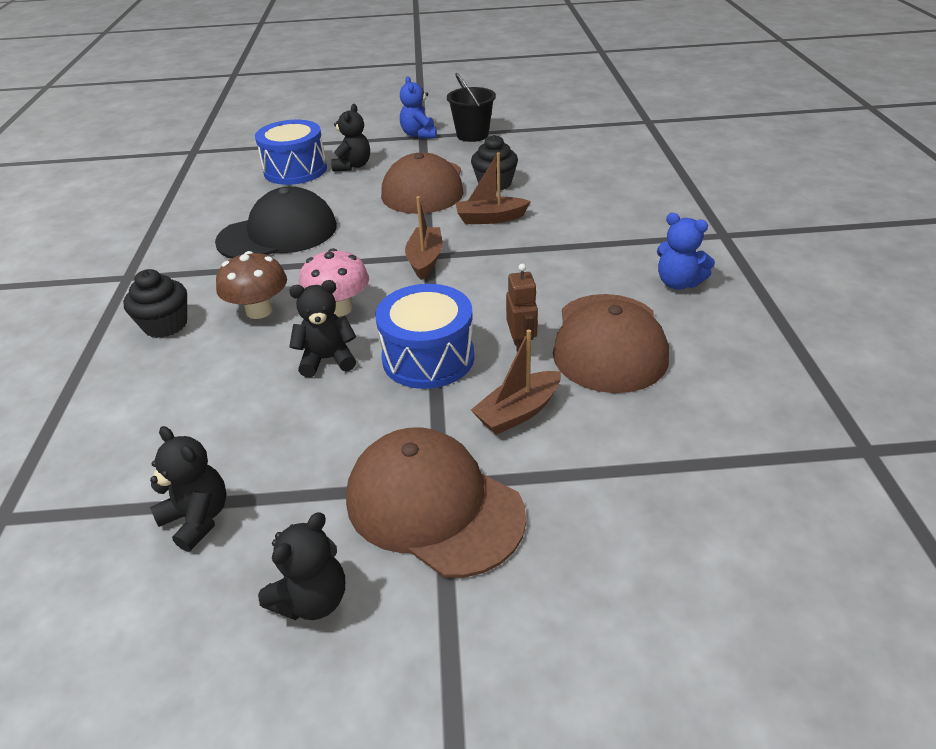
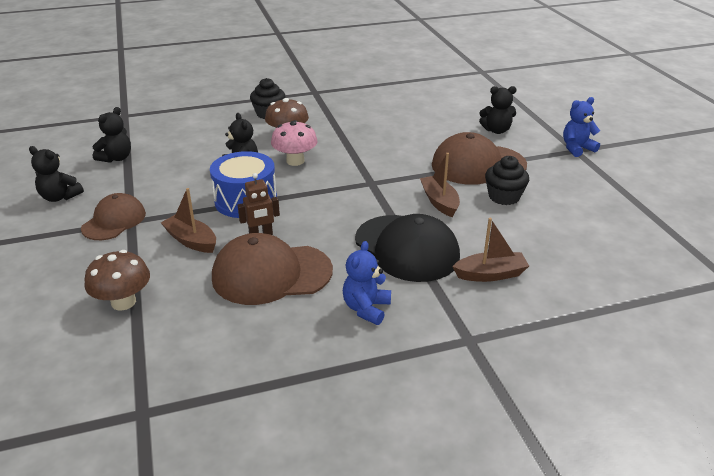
camera: 75 degrees right, 5 degrees down
black cap [215,186,337,259] -> black cap moved to [355,214,460,282]
blue drum [255,120,327,185] -> none
brown cap [346,427,526,578] -> brown cap [81,193,146,240], size x0.63
brown boat [405,196,442,280] -> brown boat moved to [452,218,529,282]
black bucket [447,73,496,142] -> none
none -> brown mushroom [85,250,150,311]

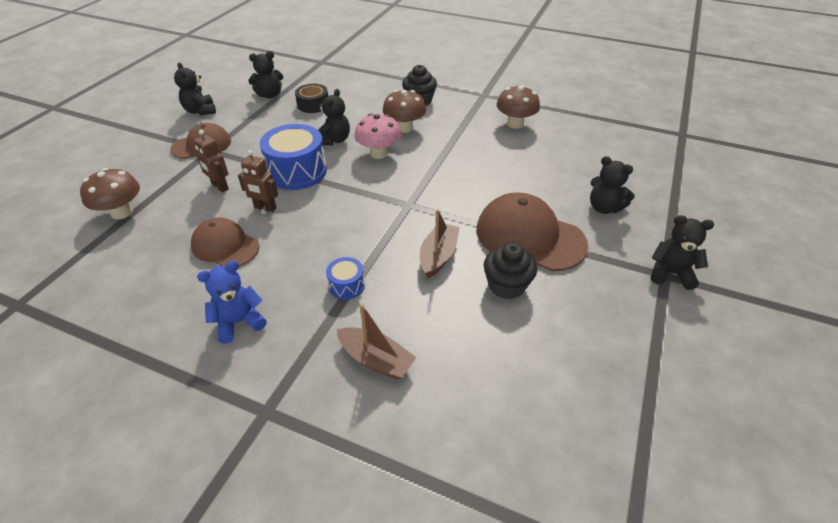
camera: 40 degrees right, 10 degrees up
brown boat [161,188,216,253] -> brown robot [194,130,229,192]
brown cap [212,233,333,305] -> brown cap [191,218,259,267], size x0.63
black cap [355,214,460,282] -> blue drum [326,257,365,300]
blue teddy bear [563,97,600,157] -> black teddy bear [651,215,714,290]
none -> black tape [295,84,328,113]
none -> brown mushroom [496,85,540,129]

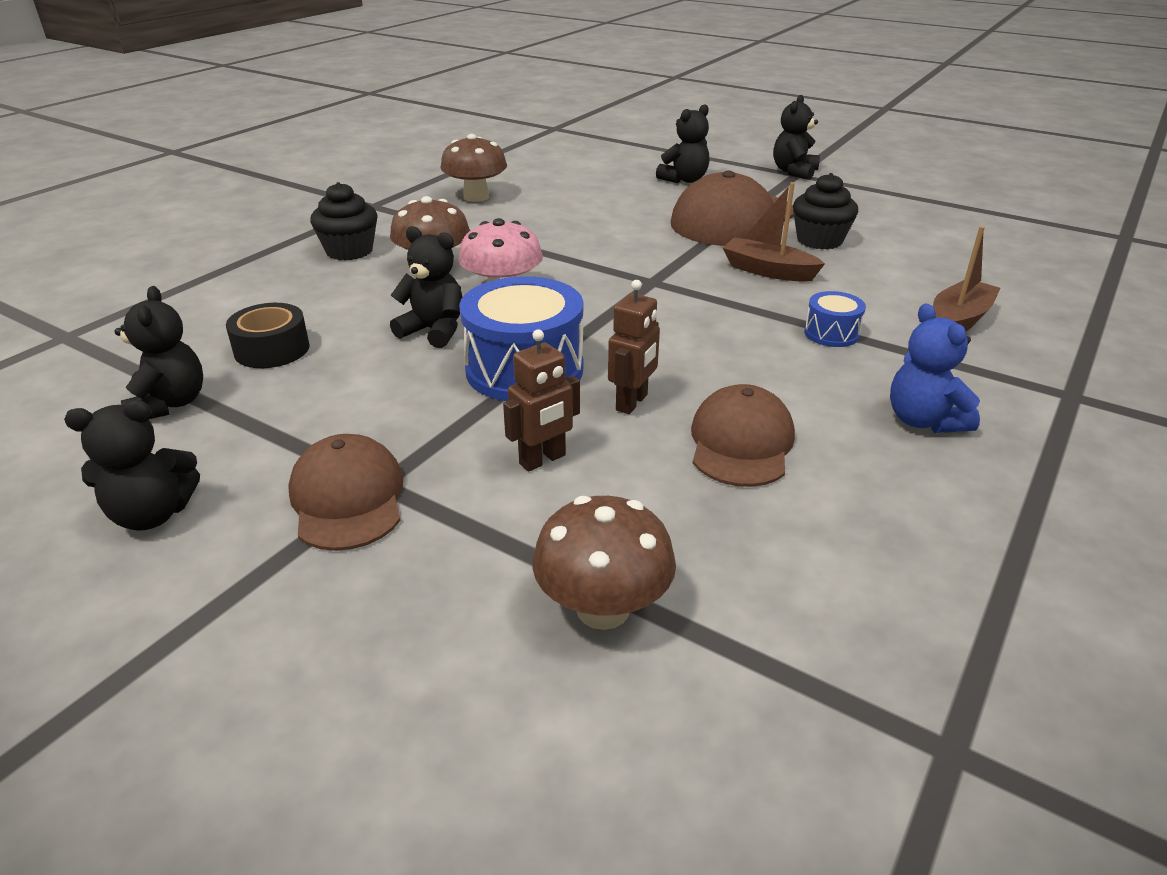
camera: 80 degrees left, 10 degrees down
brown cap [191,218,259,267] -> brown cap turned 150 degrees clockwise [691,384,795,487]

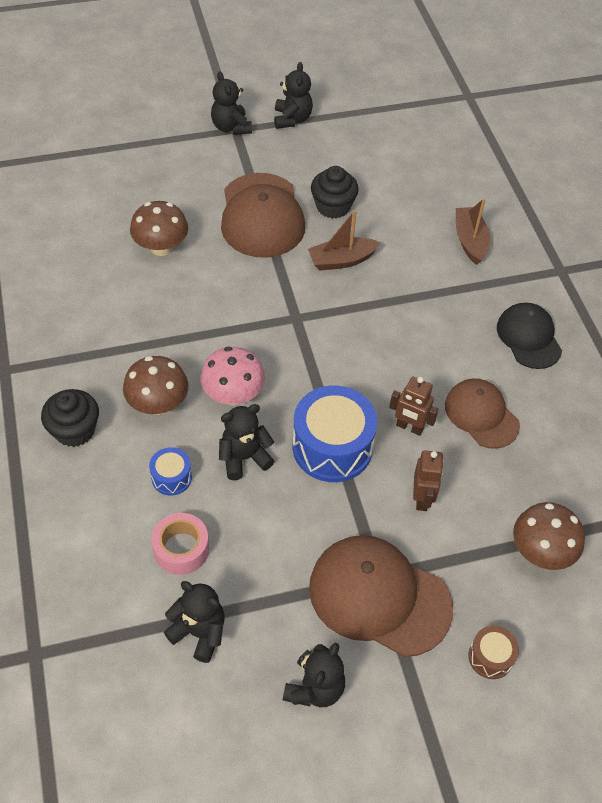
camera: 50 degrees left, 20 degrees up
black tape [226,303,310,368] -> pink tape [152,513,209,575]
brown cap [288,434,403,551] -> brown cap [309,535,453,657], size x1.58
brown mushroom [441,134,507,202] -> brown mushroom moved to [130,201,188,256]
brown robot [608,280,660,414] -> brown robot turned 135 degrees clockwise [389,377,438,436]
black teddy bear [656,104,709,183] -> black teddy bear moved to [274,62,313,129]
blue drum [804,291,866,347] -> blue drum moved to [149,447,192,495]
blue teddy bear [890,303,980,433] -> black cap [497,303,562,369]
none -> brown drum [468,626,519,679]

